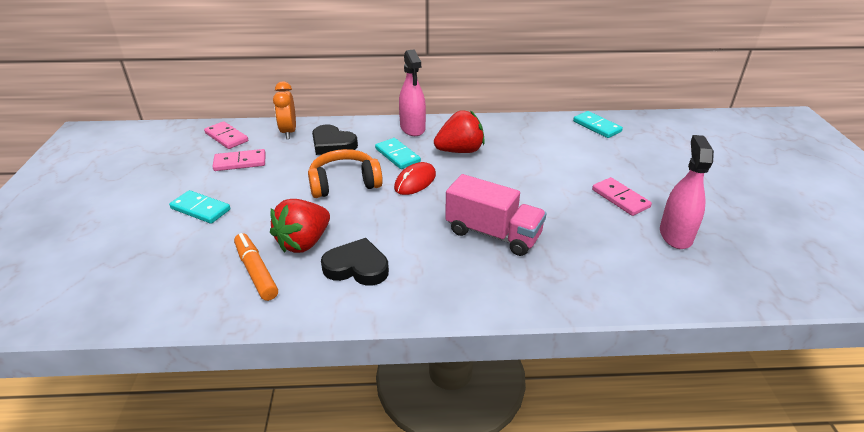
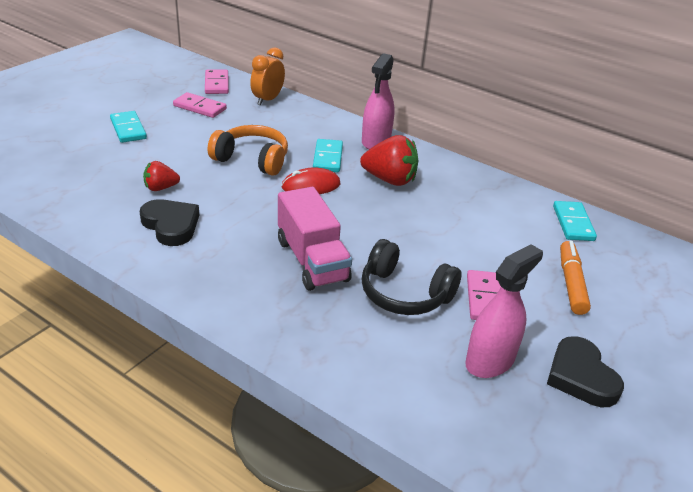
camera: 35 degrees right, 0 degrees up
orange marker [234,233,278,301] -> orange marker moved to [560,241,591,315]
red strawberry [270,199,330,253] -> red strawberry [143,161,180,191], size x0.58
black heart [312,125,358,155] -> black heart moved to [547,336,624,408]
none -> black headphones [362,239,461,315]

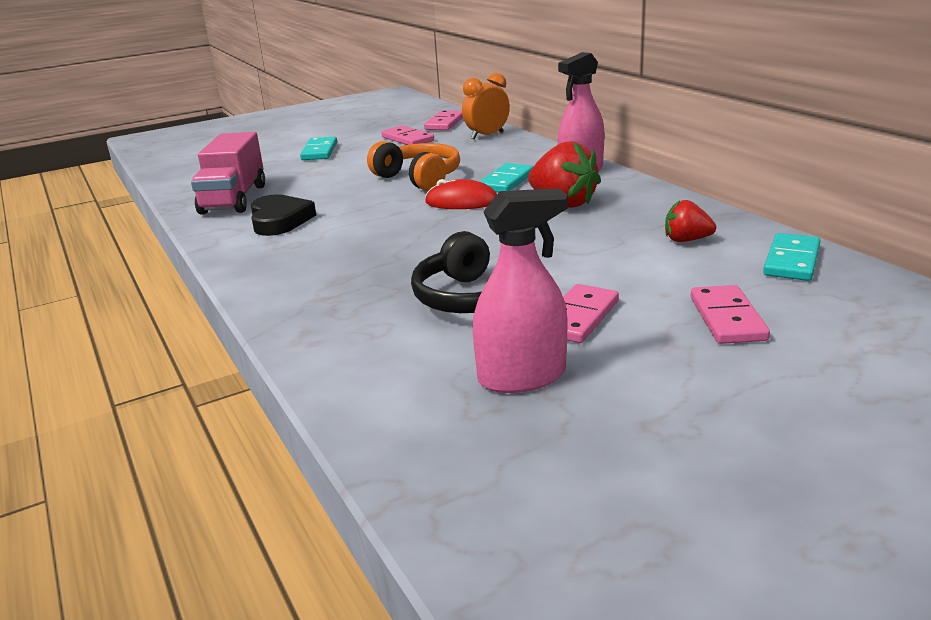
camera: 30 degrees right, 10 degrees down
red strawberry [143,161,180,191] -> red strawberry moved to [665,200,716,242]
pink truck [278,187,352,291] -> pink truck moved to [191,132,265,215]
black heart [547,336,624,408] -> none
orange marker [560,241,591,315] -> pink domino [691,285,770,344]

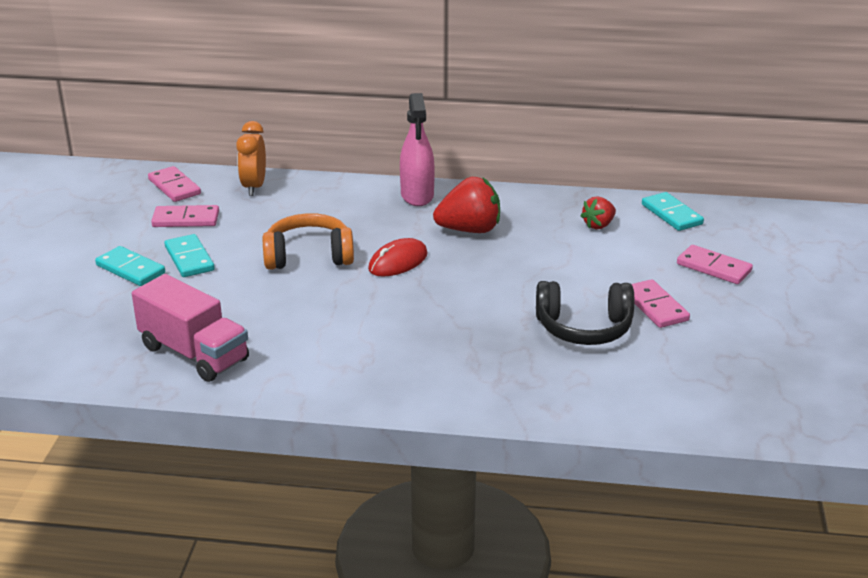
camera: 55 degrees left, 5 degrees up
black heart [251,194,316,236] -> none
pink spray bottle [473,188,568,393] -> none
turquoise domino [479,163,533,193] -> turquoise domino moved to [165,234,215,277]

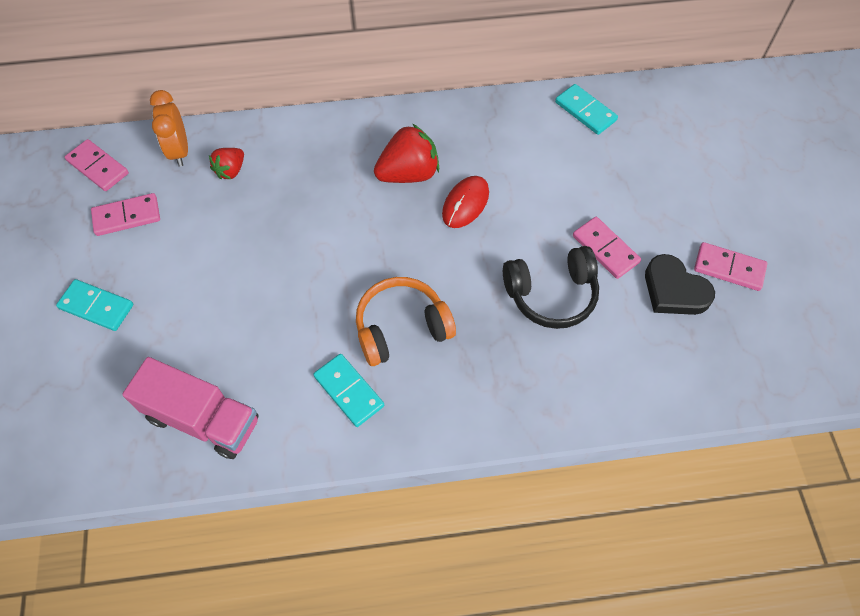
camera: 15 degrees left, 30 degrees up
turquoise domino [165,234,215,277] -> turquoise domino moved to [313,354,384,427]
orange headphones [263,213,354,270] -> orange headphones moved to [356,277,456,366]
red mouse [368,238,428,277] -> red mouse moved to [442,176,489,228]
pink spray bottle [400,93,435,206] -> none
red strawberry [581,196,616,229] -> red strawberry moved to [209,148,244,179]
pink domino [677,245,753,284] -> pink domino moved to [694,242,768,291]
none -> black heart [645,254,715,315]

